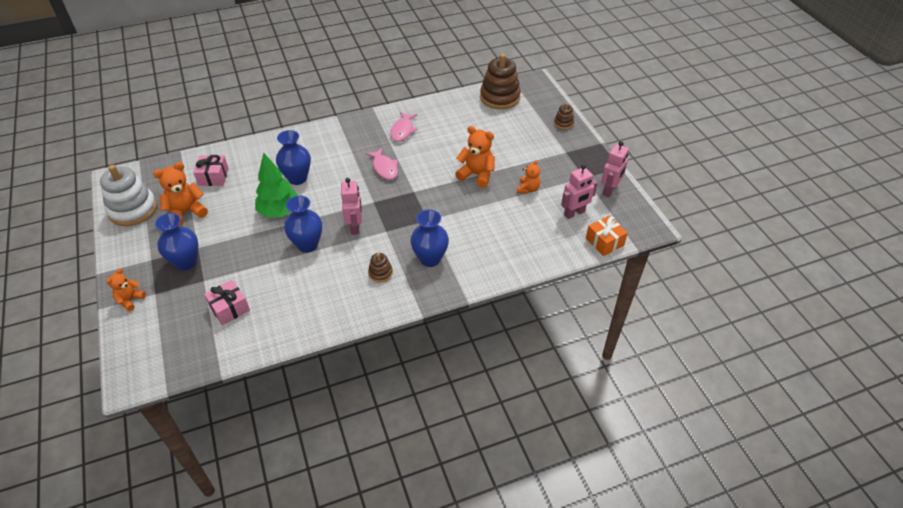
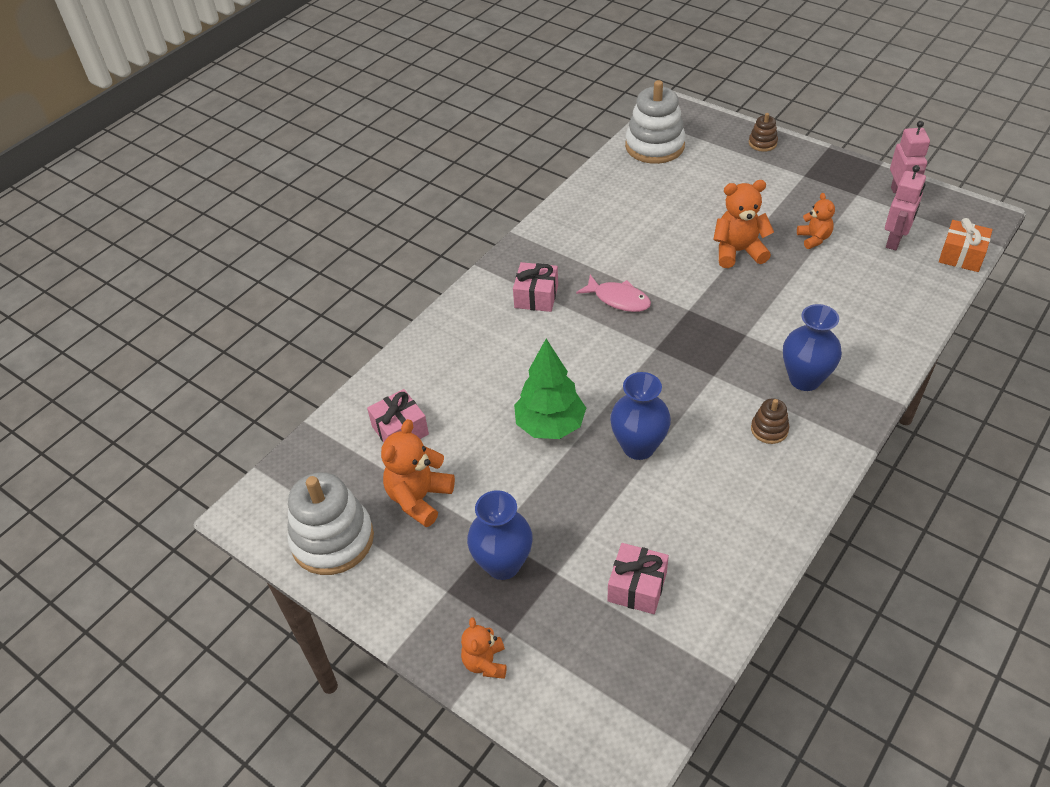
camera: 30 degrees left, 0 degrees up
blue vase [276,130,311,185] -> none
pink robot [341,178,362,235] -> none
pink fish [390,112,417,141] -> none
brown stacking toy [480,54,521,109] -> white stacking toy [625,80,686,164]
none -> pink gift [513,262,558,312]

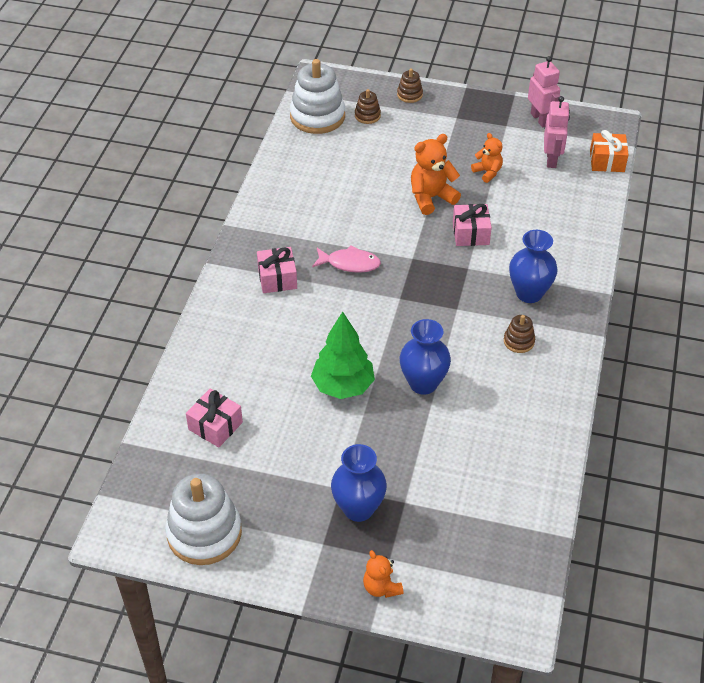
camera: 25 degrees left, 0 degrees up
orange teddy bear [381,419,455,527] -> none
pink gift [608,543,669,614] -> pink gift moved to [453,204,492,246]
none -> brown stacking toy [355,89,381,124]

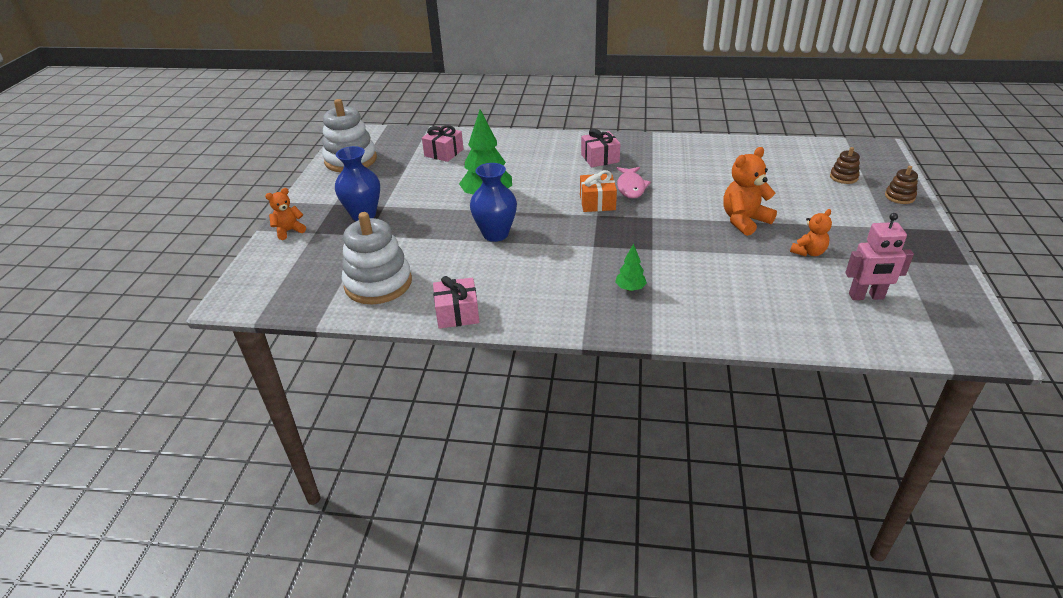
camera: 85 degrees right, 10 degrees down
white stacking toy [290,59,345,134] -> white stacking toy moved to [342,212,412,304]
orange teddy bear [411,134,461,215] -> orange teddy bear turned 90 degrees counterclockwise [724,147,777,236]
pink gift [453,204,492,246] -> pink gift moved to [433,276,479,329]
brown stacking toy [504,315,535,353] -> none
blue vase [509,230,558,303] -> green tree [615,244,647,291]
pink robot [528,56,560,128] -> none
orange gift [590,130,629,172] -> orange gift moved to [580,170,617,212]

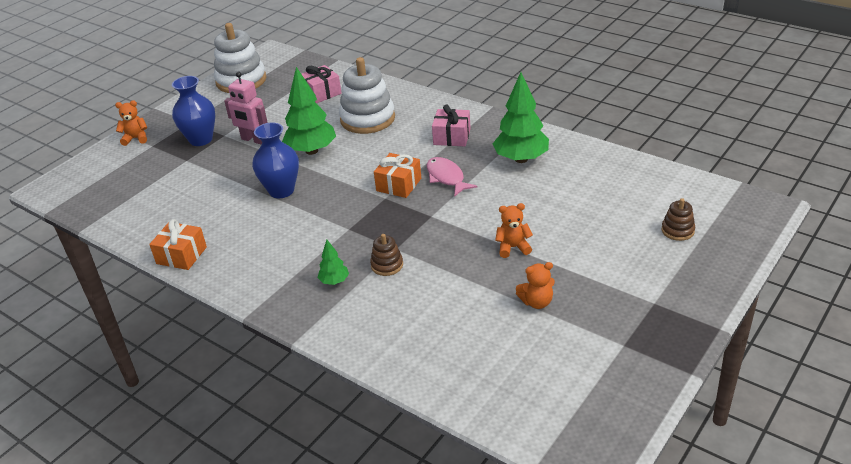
camera: 30 degrees right, 0 degrees up
white stacking toy [342,212,412,304] -> white stacking toy moved to [339,57,395,134]
pink gift [433,276,479,329] -> orange gift [149,219,207,270]
pink fish [616,167,651,198] -> pink fish turned 120 degrees clockwise [427,157,477,197]
orange teddy bear [724,147,777,236] -> orange teddy bear [495,203,533,258], size x0.61
pink robot [845,213,914,300] -> pink robot moved to [224,72,268,144]
brown stacking toy [885,166,918,204] -> brown stacking toy moved to [370,234,403,276]
none -> green tree [493,72,549,163]

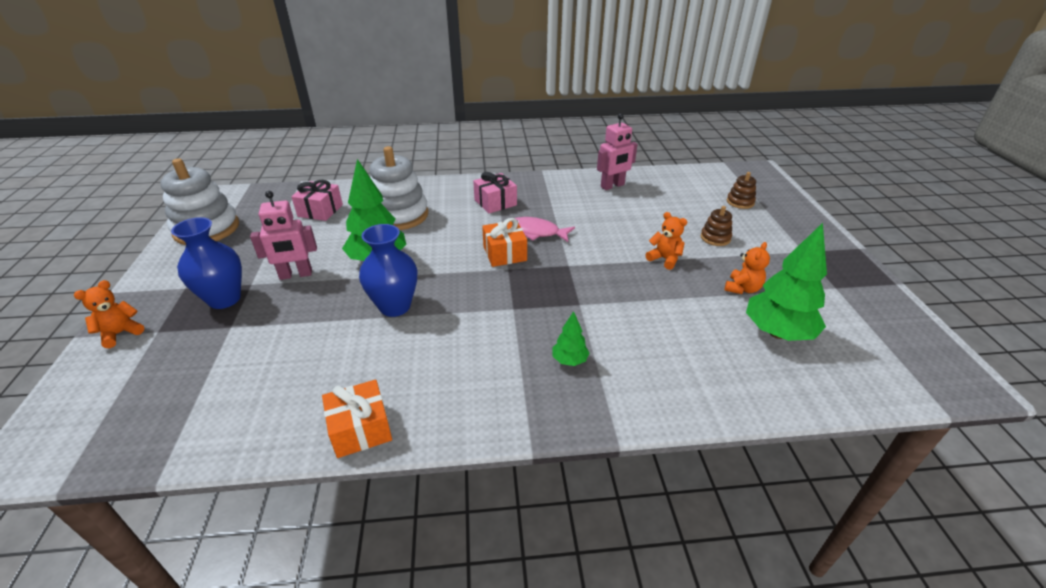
camera: 45 degrees left, 0 degrees up
brown stacking toy [370,234,403,276] -> brown stacking toy moved to [701,206,732,246]
green tree [493,72,549,163] -> green tree moved to [746,223,827,341]
orange teddy bear [495,203,533,258] -> orange teddy bear turned 90 degrees clockwise [645,212,687,270]
none -> pink robot [597,113,638,190]

